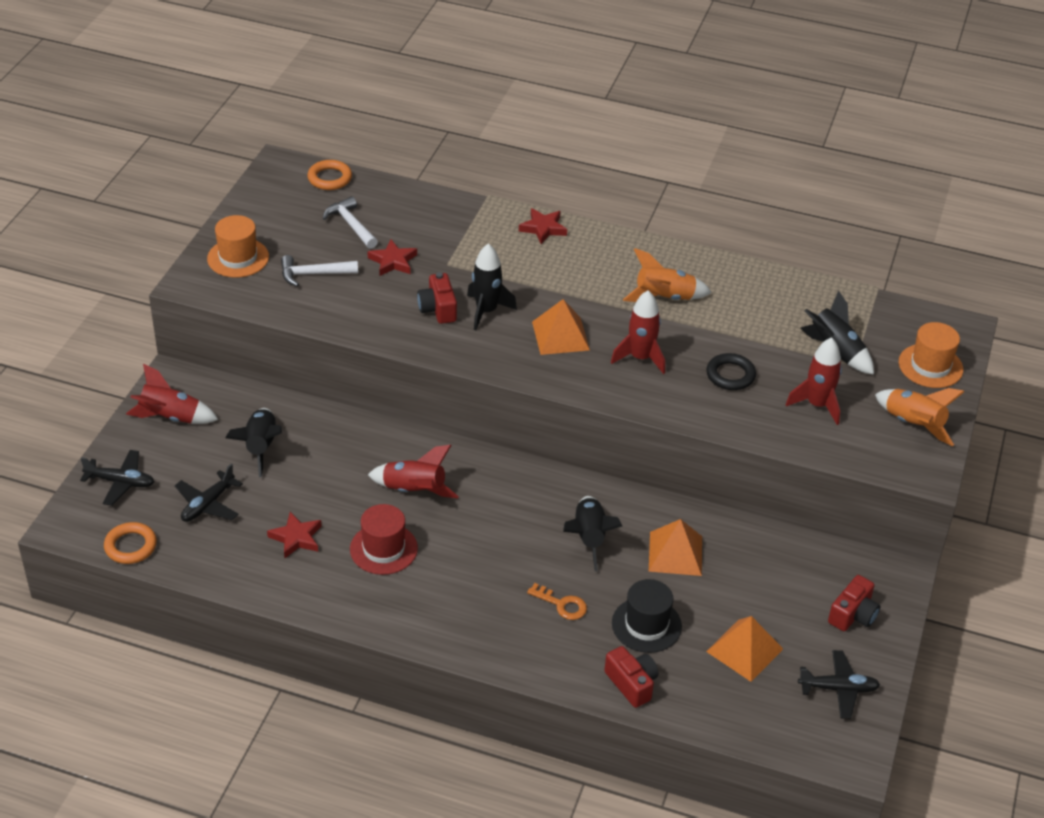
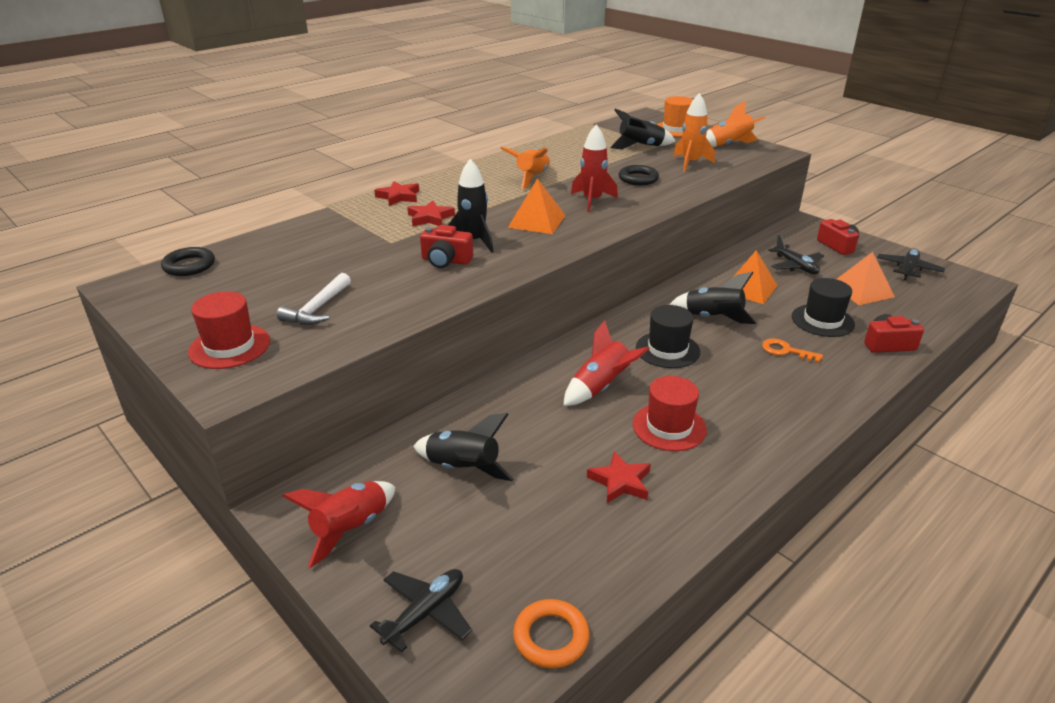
camera: 60 degrees left, 10 degrees down
black plane [175,464,243,522] -> black plane moved to [768,235,824,274]
orange hat [207,215,269,278] -> red hat [188,291,270,369]
orange ring [307,160,352,190] -> black ring [161,247,215,276]
white hammer [323,196,378,249] -> none
red star [368,239,417,276] -> red star moved to [407,200,455,227]
orange key [527,583,587,620] -> orange key turned 120 degrees counterclockwise [762,338,823,363]
red rocket [786,337,842,425] -> orange rocket [673,93,715,172]
none -> black hat [636,305,700,368]

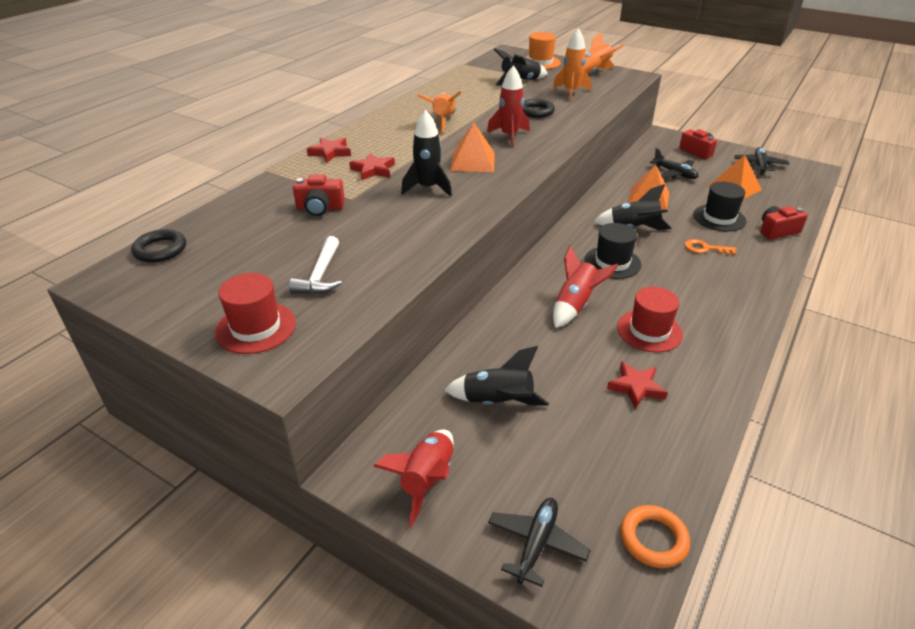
camera: 15 degrees left, 5 degrees up
red camera [420,225,473,268] -> red camera moved to [293,174,345,216]

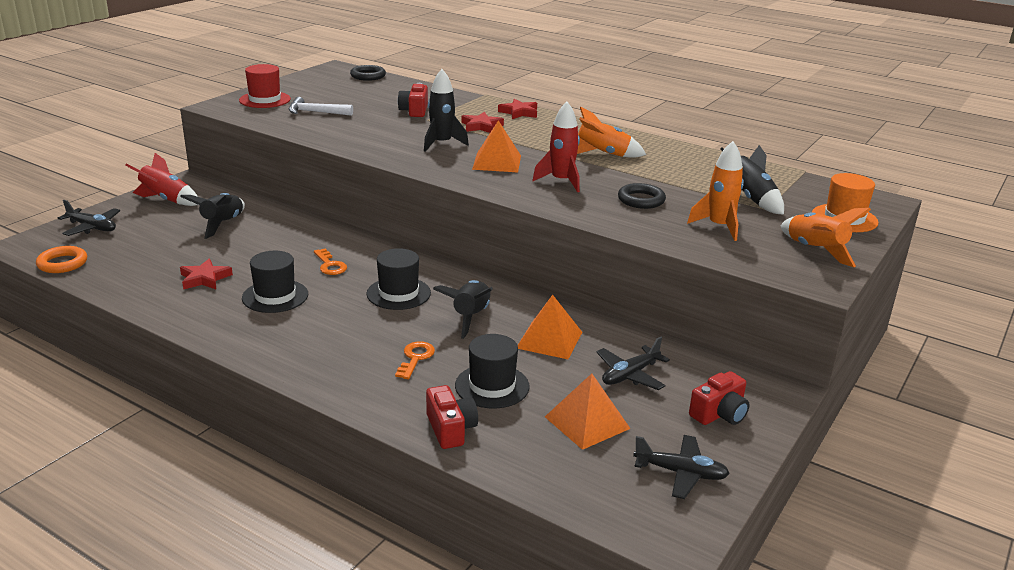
camera: 90 degrees right, 10 degrees down
red rocket [553,245,618,328] -> orange key [314,249,347,275]
red hat [617,287,683,353] -> black hat [242,251,308,313]

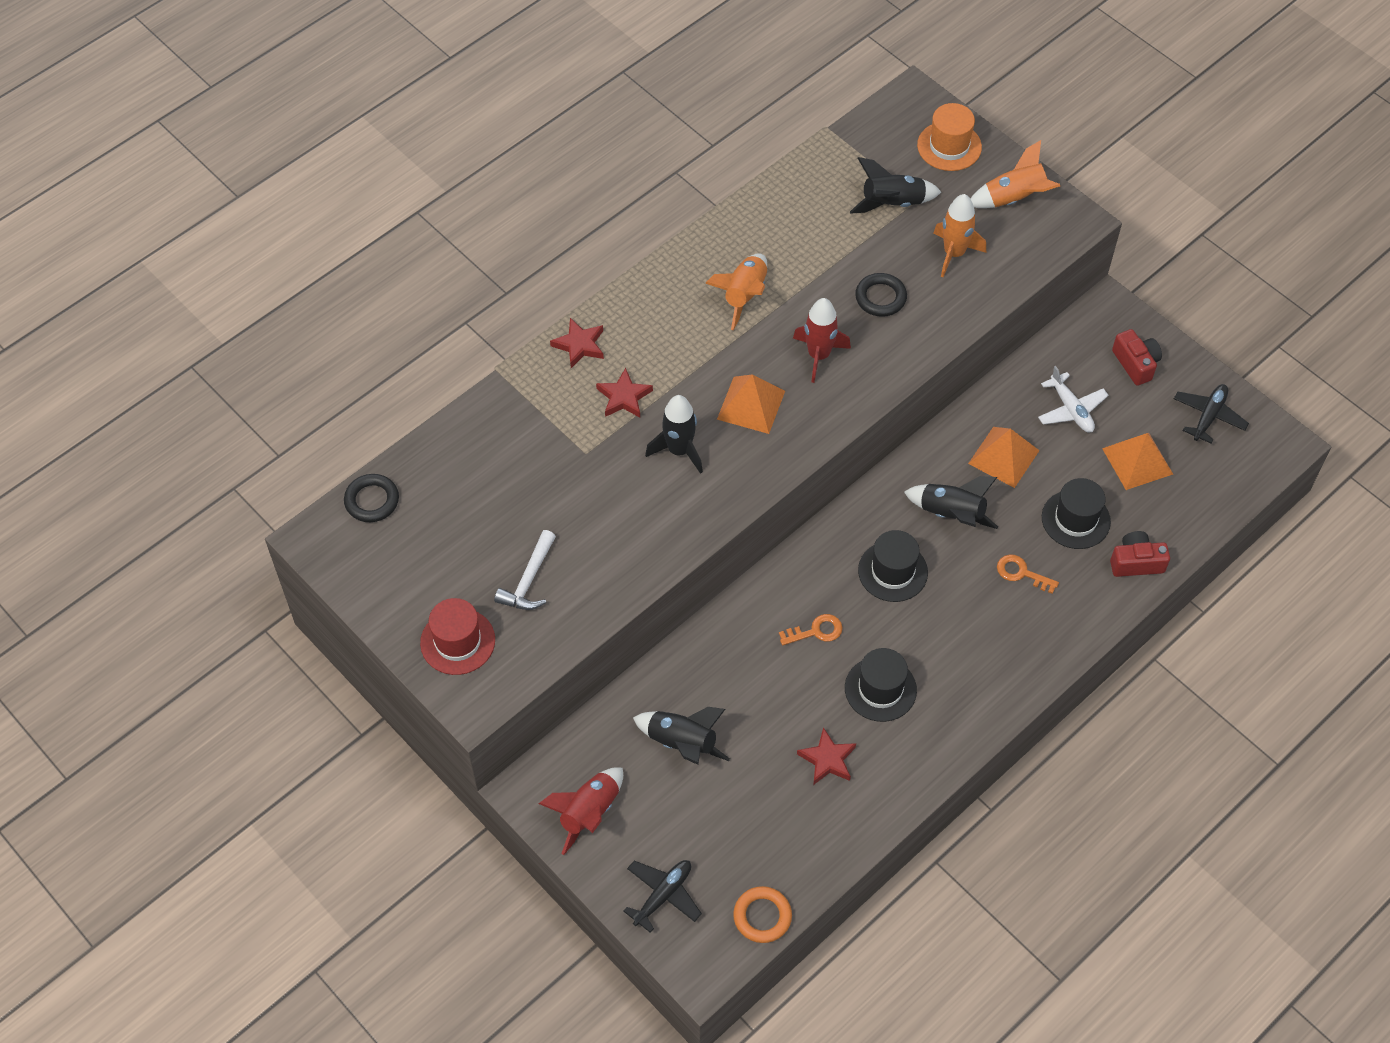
camera: 75 degrees left, 30 degrees up
red camera [398,83,428,117] -> none
black plane [596,336,670,390] -> white plane [1038,366,1109,432]

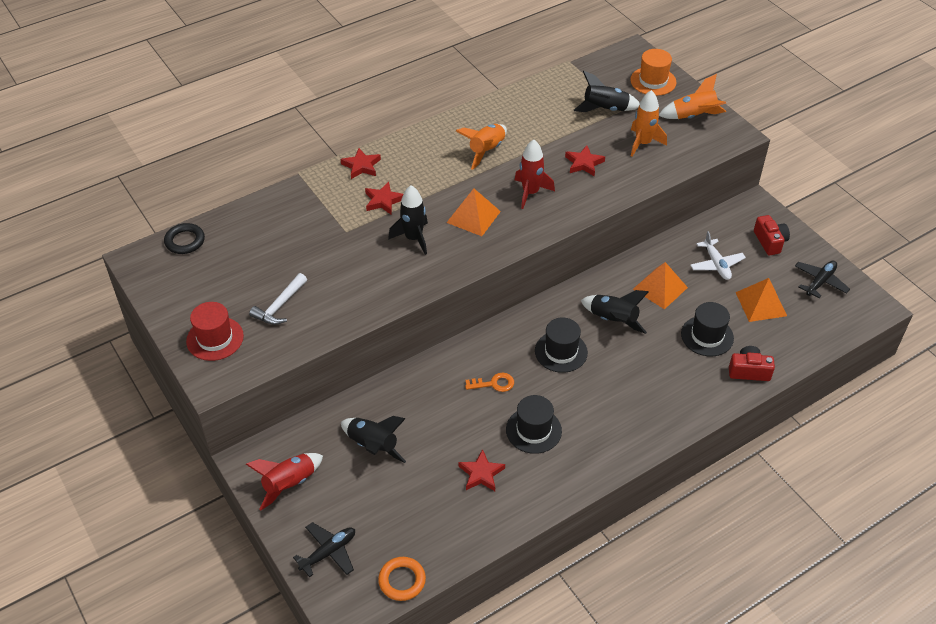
camera: 10 degrees right, 10 degrees down
black ring [855,273,907,317] -> red star [565,145,605,177]
orange key [997,554,1059,594] -> none

